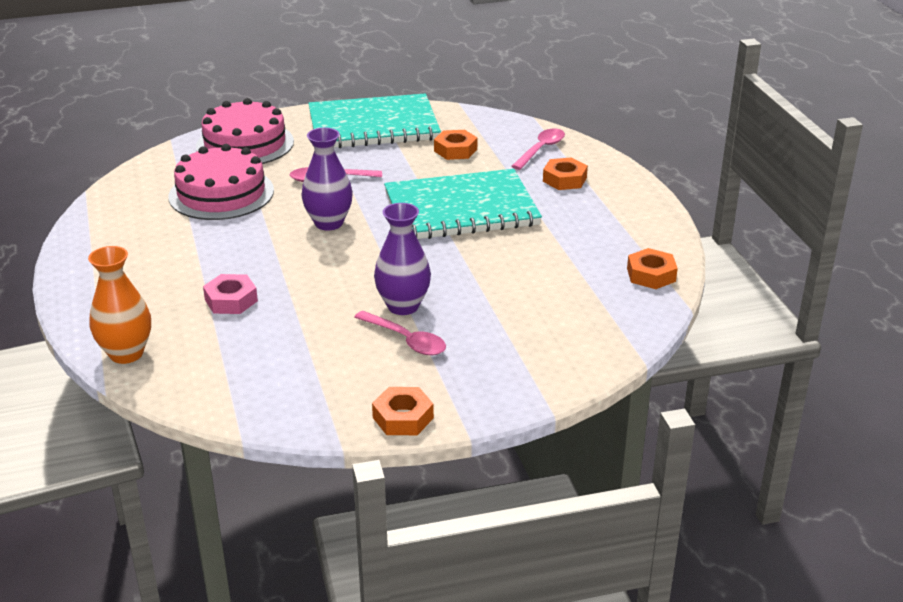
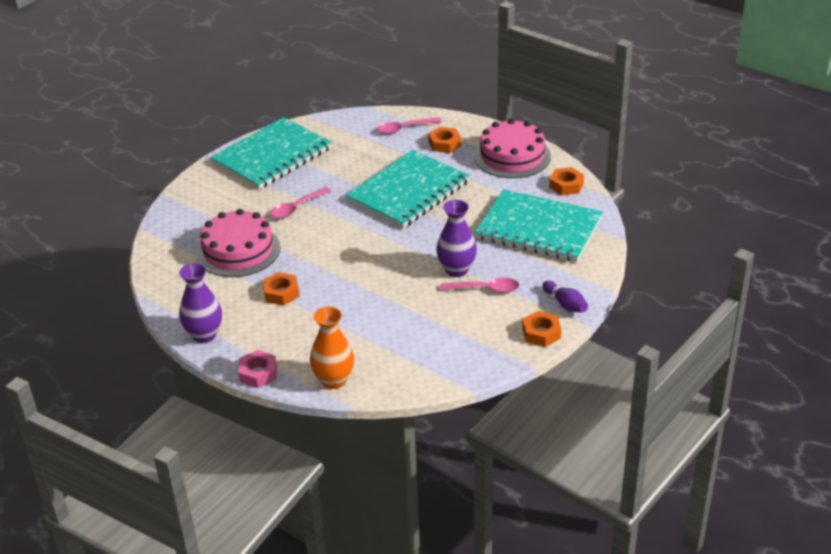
camera: 35 degrees left, 5 degrees up
pink cake [196,98,294,164] -> pink cake moved to [474,118,551,178]
pink nut [203,274,258,314] -> pink nut moved to [238,350,277,388]
purple vase [301,128,353,230] -> purple vase moved to [179,263,222,343]
orange nut [434,130,477,160] -> orange nut moved to [262,272,300,305]
pink spoon [511,129,565,170] -> pink spoon turned 105 degrees counterclockwise [377,118,442,134]
none -> turquoise notebook [475,189,603,262]
none -> purple bowling pin [542,280,588,313]

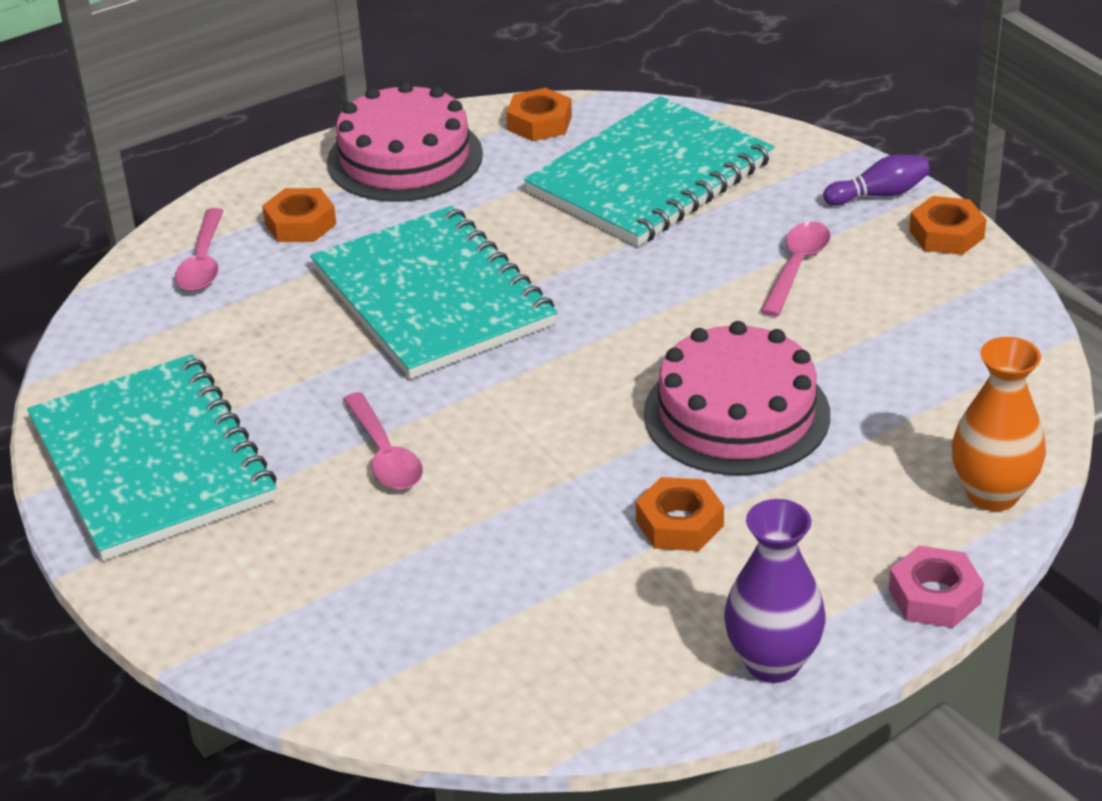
camera: 70 degrees left, 0 degrees up
pink cake [196,209,280,277] -> pink cake moved to [644,321,830,476]
purple vase [436,200,477,277] -> none

